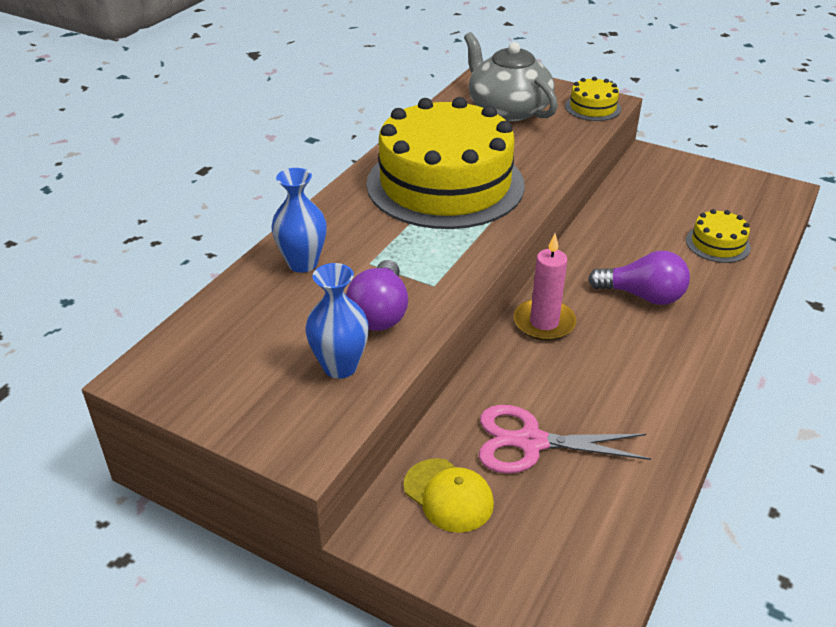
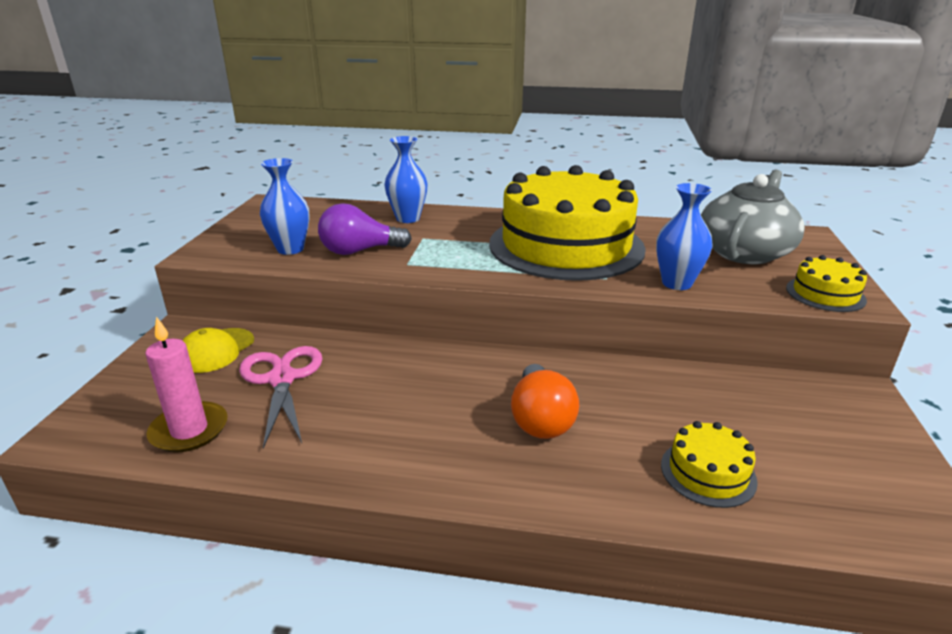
camera: 70 degrees right, 10 degrees down
pink candle [514,234,576,341] -> pink candle moved to [146,316,228,453]
purple light bulb [588,251,690,305] -> orange light bulb [511,364,579,439]
none -> blue vase [656,183,713,290]

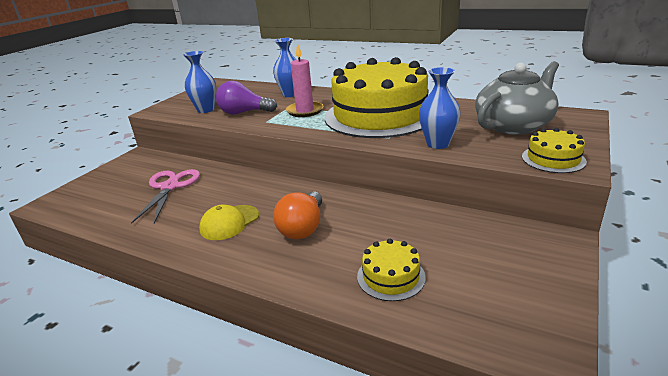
camera: 20 degrees right, 0 degrees up
pink candle [146,316,228,453] -> pink candle moved to [286,44,324,117]
yellow cap [182,328,254,373] -> yellow cap moved to [199,205,259,240]

